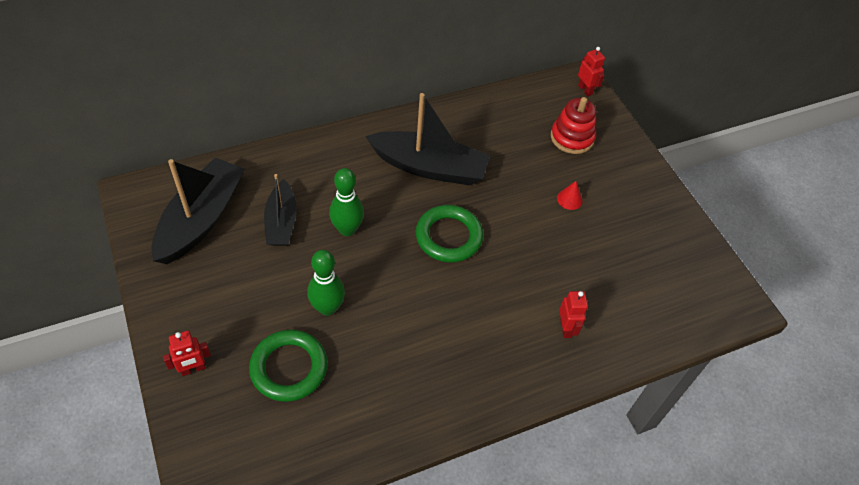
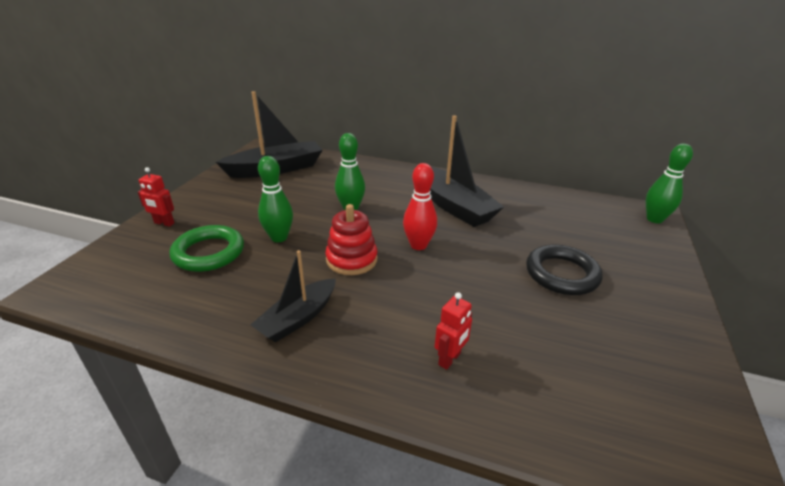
camera: 45 degrees right, 20 degrees down
black boat [264,174,297,246] -> black boat moved to [250,250,336,342]
green ring [416,205,483,263] -> red bowling pin [403,163,437,250]
red stacking toy [551,97,596,154] -> red stacking toy moved to [325,204,377,275]
red cone [557,181,583,210] -> black ring [526,244,603,295]
red robot [578,47,605,96] -> green bowling pin [646,144,693,223]

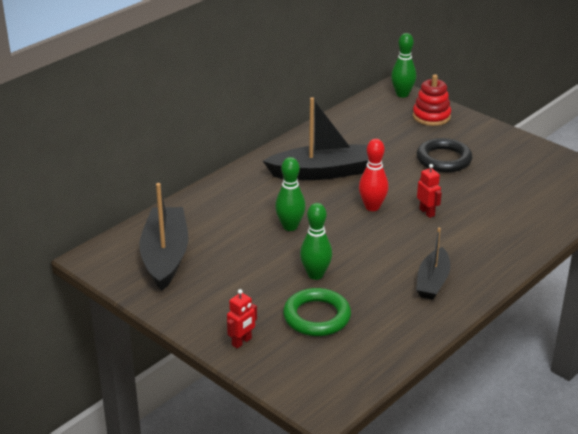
camera: 65 degrees left, 0 degrees up
black boat [250,250,336,342] -> black boat turned 45 degrees clockwise [416,227,450,299]
red stacking toy [325,204,377,275] -> red stacking toy moved to [413,74,451,126]
red robot [435,292,472,370] -> red robot moved to [417,164,442,218]

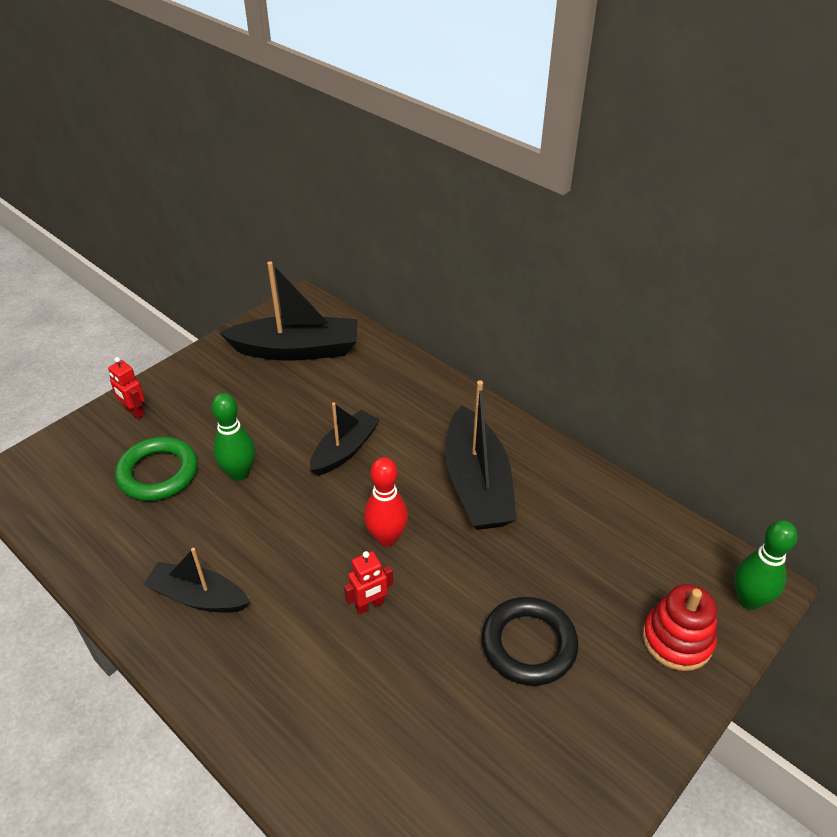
camera: 90 degrees right, 10 degrees up
green bowling pin [275,157,306,231] -> black boat [310,402,380,476]

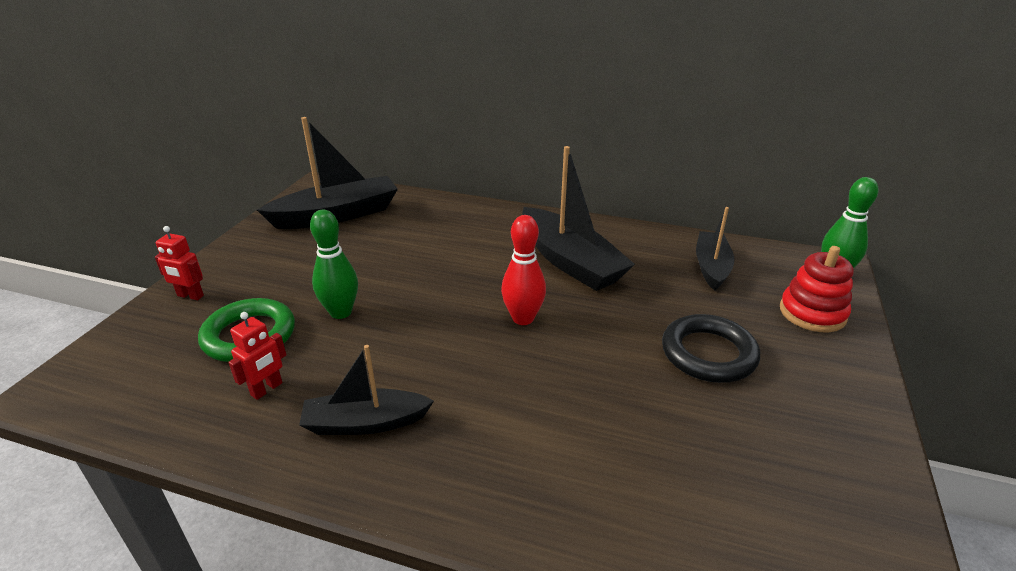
camera: 25 degrees left, 10 degrees down
black boat [310,402,380,476] -> black boat moved to [696,207,734,291]
red robot [344,551,393,614] -> red robot moved to [228,312,287,400]

